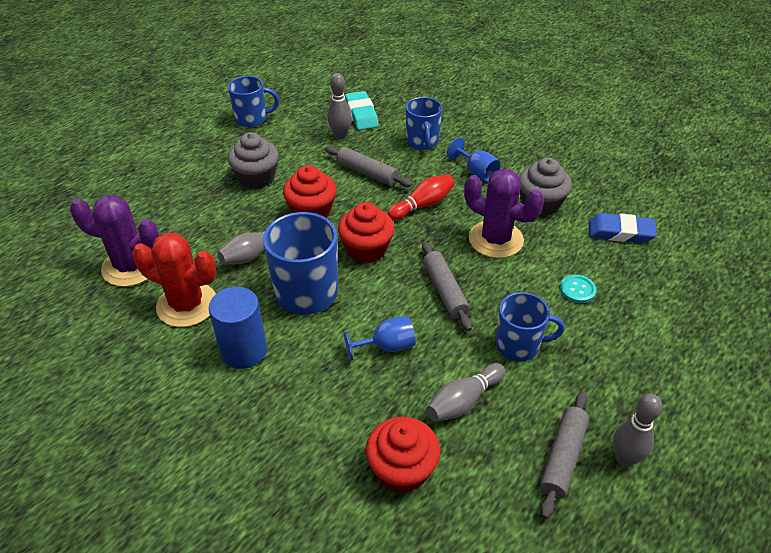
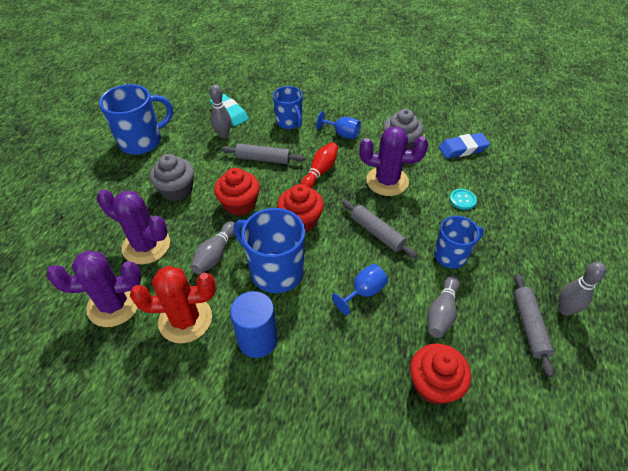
camera: 25 degrees left, 5 degrees up
blue mug [228,76,279,127] -> blue mug [99,84,173,155], size x1.55
none -> purple cactus [97,189,170,264]

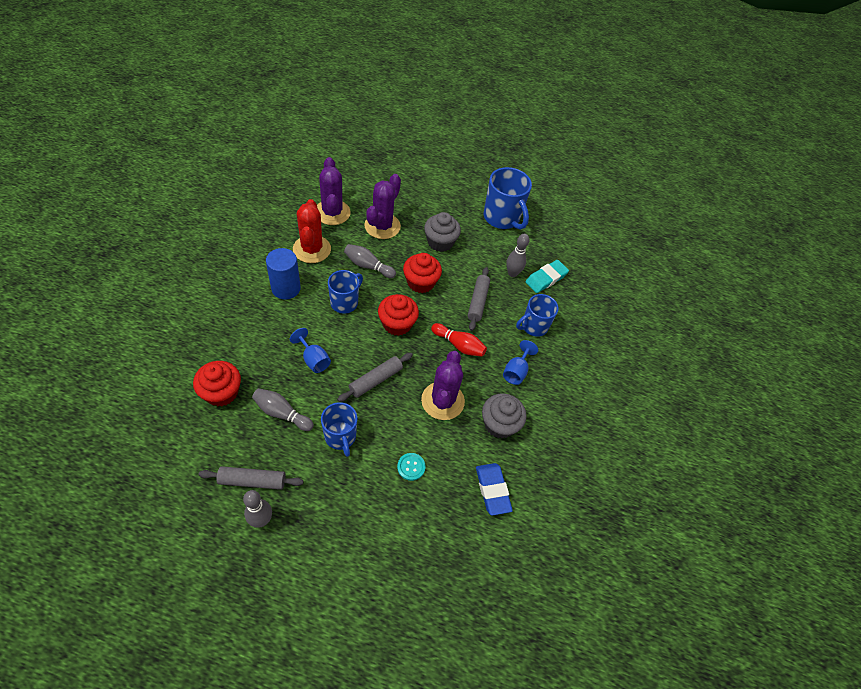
camera: 85 degrees right, 5 degrees up
blue mug [233,208,305,293] -> blue mug [328,270,363,314], size x0.65

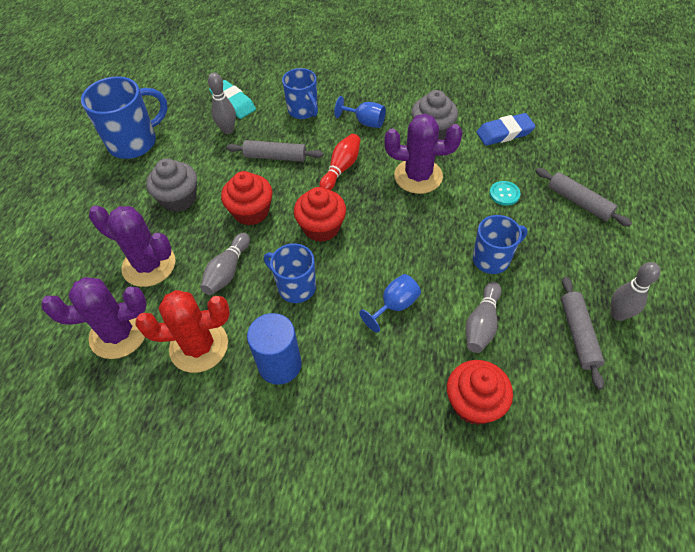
camera: 85 degrees left, 0 degrees up
grey rolling pin [337,353,413,402] -> grey rolling pin moved to [536,168,632,227]

